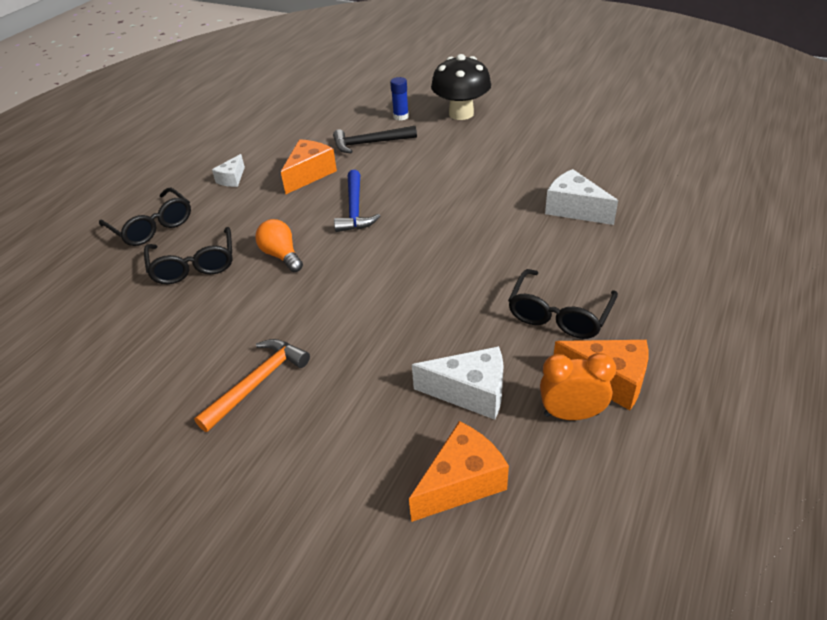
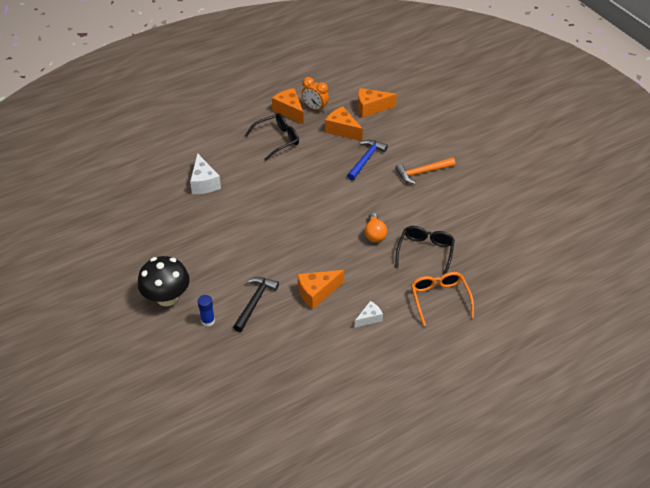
camera: 150 degrees left, 5 degrees up
black glasses [99,188,191,246] -> orange glasses [411,272,474,326]
black hammer [333,126,417,153] -> black hammer turned 90 degrees counterclockwise [233,277,279,332]
blue hammer [334,170,380,232] -> blue hammer moved to [347,140,388,180]
white cheese [412,346,504,420] -> orange cheese [325,106,363,141]

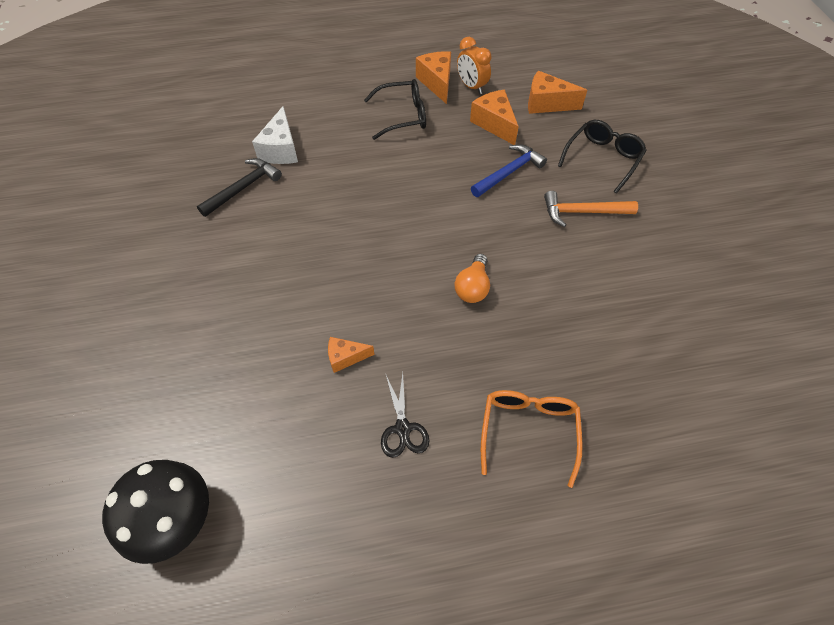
camera: 20 degrees right, 10 degrees up
black mushroom [138,256,190,306] -> black mushroom moved to [102,460,209,564]
blue glue stick [198,295,215,327] -> none
black hammer [233,277,279,332] -> black hammer moved to [197,158,282,217]
orange cheese [298,270,344,309] -> orange cheese [328,337,374,373], size x0.61
white cheese [355,301,383,328] -> black scissors [381,373,429,458]
black glasses [395,226,455,275] -> black glasses moved to [558,120,647,194]

